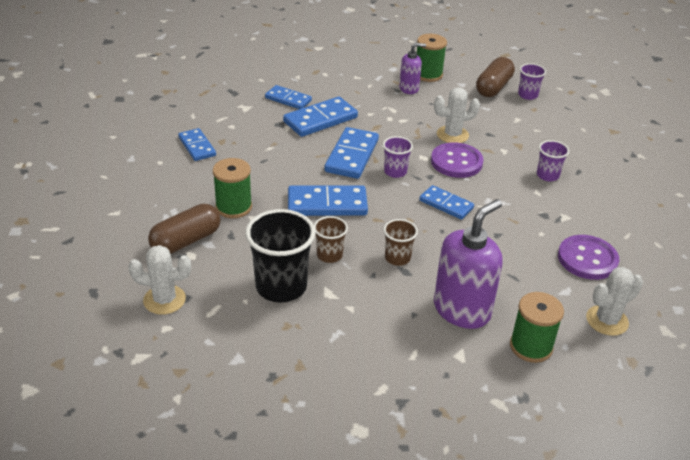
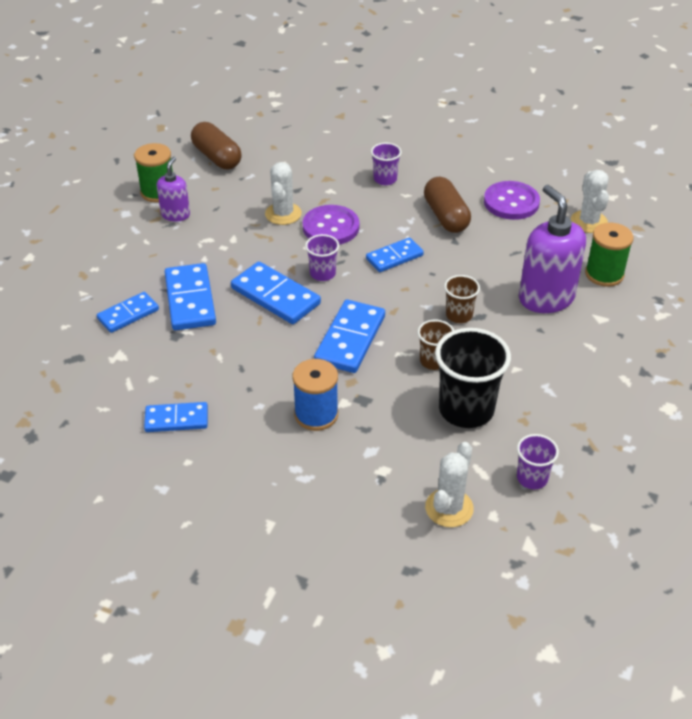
camera: 65 degrees left, 5 degrees up
brown capsule [148,204,221,254] -> brown capsule moved to [424,177,471,233]
green spool [213,158,252,218] -> blue spool [292,359,338,431]
purple cup [518,63,546,100] -> purple cup moved to [517,434,559,489]

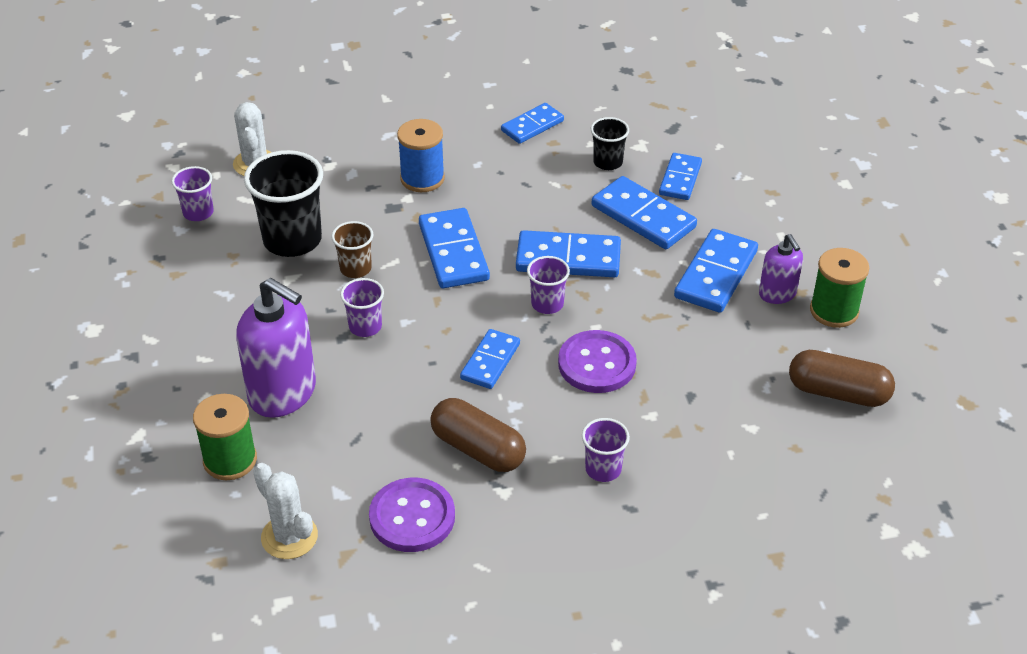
camera: 145 degrees right, 0 degrees up
white cactus [265,162,302,225] -> none
brown cup [444,275,480,323] -> purple cup [340,278,384,337]
none -> black cup [591,117,629,170]
none -> blue domino [674,229,758,313]

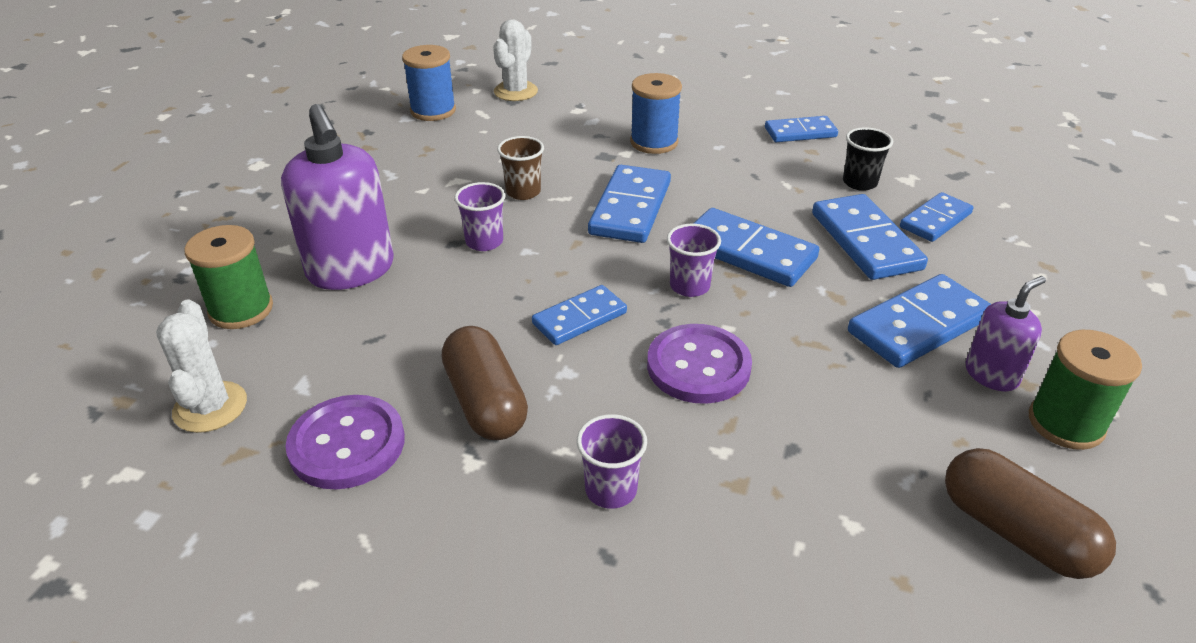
camera: 30 degrees right, 5 degrees down
purple cup [172,166,214,221] -> blue spool [402,45,456,121]
black cup [244,150,323,257] -> none
purple soap dispenser [759,234,803,304] -> purple soap dispenser turned 135 degrees counterclockwise [966,276,1046,391]

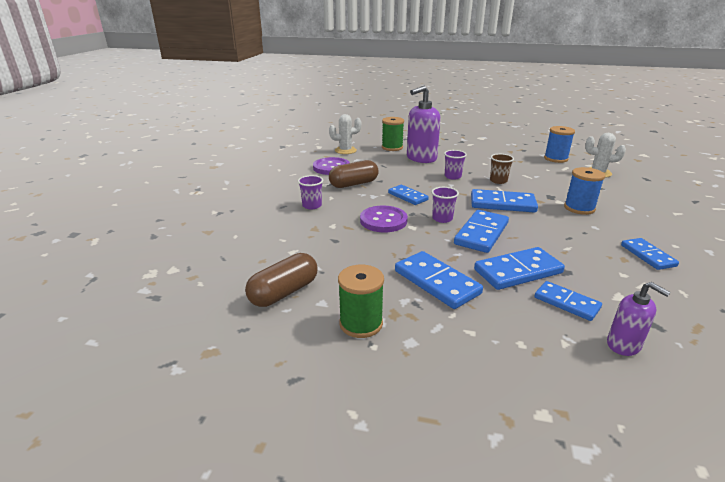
camera: 85 degrees right, 10 degrees down
black cup [843,127,893,191] -> none
purple soap dispenser [966,276,1046,391] -> purple soap dispenser moved to [607,282,671,356]

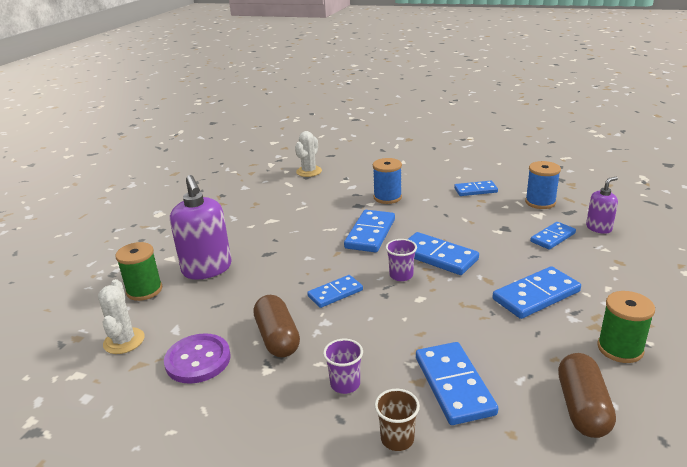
camera: 80 degrees left, 0 degrees up
brown capsule [245,253,318,307] -> brown capsule turned 45 degrees clockwise [558,353,616,438]
purple button [360,206,408,232] -> none
purple cup [444,150,467,180] -> none
blue domino [474,247,565,290] -> blue domino moved to [416,342,498,425]
brown cup [490,154,514,184] -> brown cup moved to [375,389,420,451]
blue spool [544,126,575,163] -> blue spool moved to [525,161,561,209]

